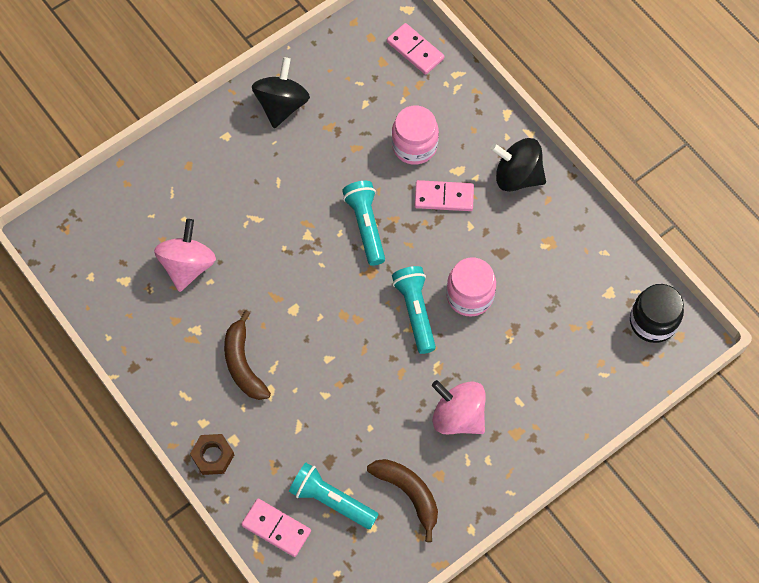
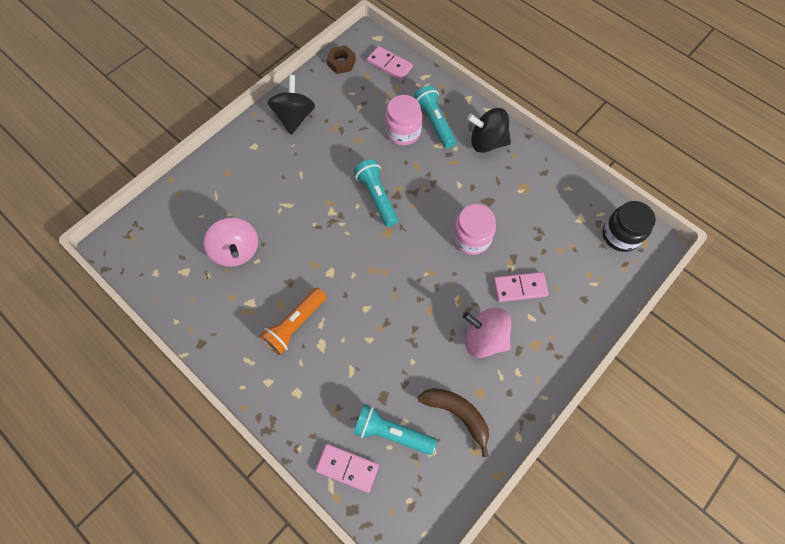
camera: 10 degrees left, 0 degrees up
pink spinning top [154,219,216,292] -> pink spinning top turned 150 degrees clockwise [204,218,258,267]
brown nut [190,434,234,475] -> brown nut moved to [326,45,356,74]
brown banana [224,311,271,400] -> orange flashlight [259,288,327,355]
turquoise flashlight [392,266,436,354] -> turquoise flashlight moved to [414,86,456,149]
pink domino [415,180,474,211] -> pink domino moved to [493,272,549,302]

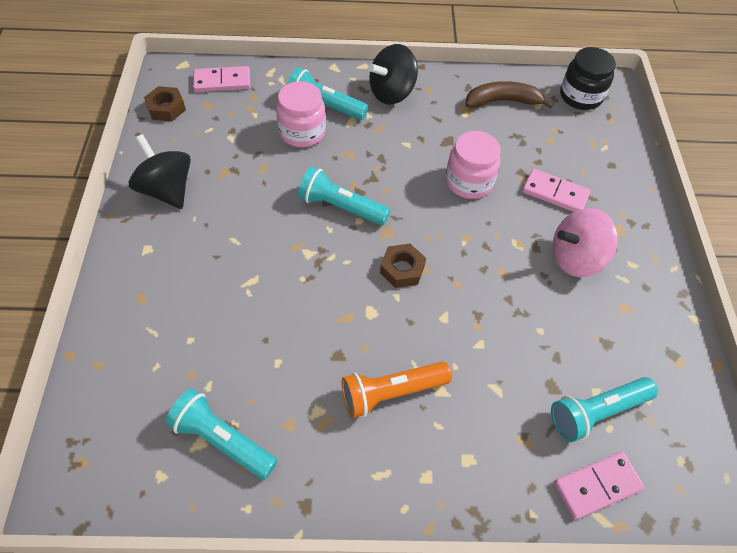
camera: 45 degrees left, 10 degrees down
pink spinning top [204,218,258,267] -> none
orange flashlight [259,288,327,355] -> orange flashlight turned 75 degrees clockwise [341,362,452,418]
brown banana [418,388,489,457] -> brown banana moved to [466,81,554,108]
pink domino [493,272,549,302] -> pink domino turned 75 degrees clockwise [522,169,591,212]
none -> turquoise flashlight [166,389,277,480]
none -> brown nut [380,244,426,288]

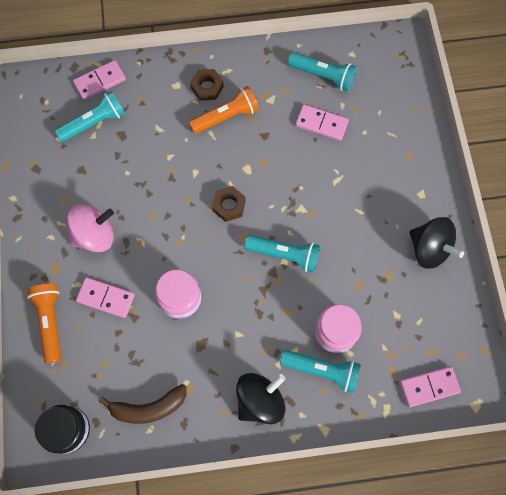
camera: 175 degrees right, 15 degrees up
brown nut [144,86,186,121] -> brown nut moved to [190,69,224,100]
none -> orange flashlight [27,284,61,363]
none -> pink domino [295,104,349,141]

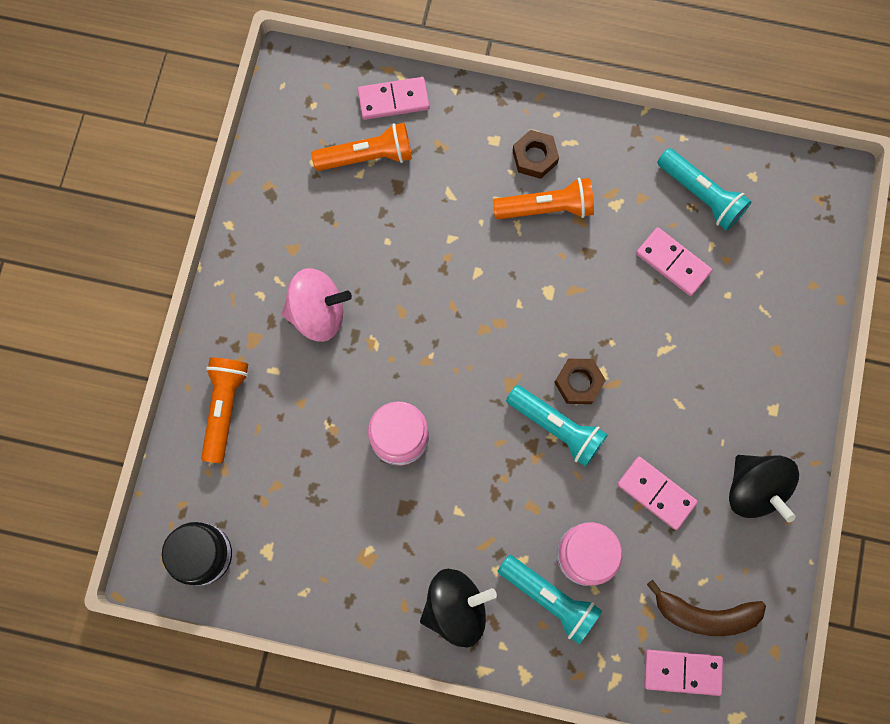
camera: 20 degrees right, 5 degrees up
turquoise flashlight [55,91,125,142] -> orange flashlight [311,123,412,171]
pink domino [76,277,135,318] -> pink domino moved to [617,457,698,530]
brown banana [99,384,187,424] -> brown banana moved to [647,580,766,636]
brown nut [212,186,246,222] -> brown nut moved to [554,359,606,404]

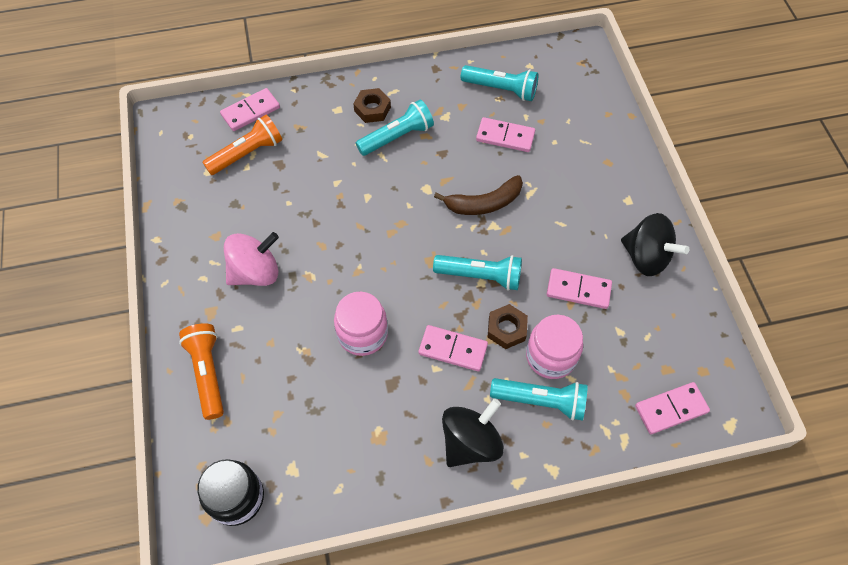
camera: 25 degrees left, 15 degrees down
orange flashlight [493,178,594,219] -> turquoise flashlight [356,100,434,156]
brown nut [554,359,606,404] -> brown nut moved to [487,304,528,349]
brown banana [647,580,766,636] -> brown banana moved to [434,175,523,215]
none -> pink domino [418,325,488,371]

